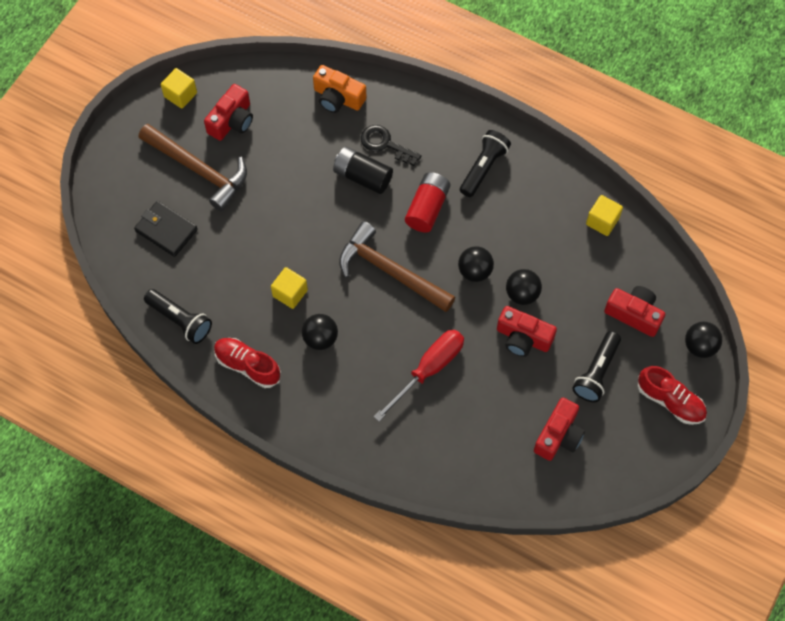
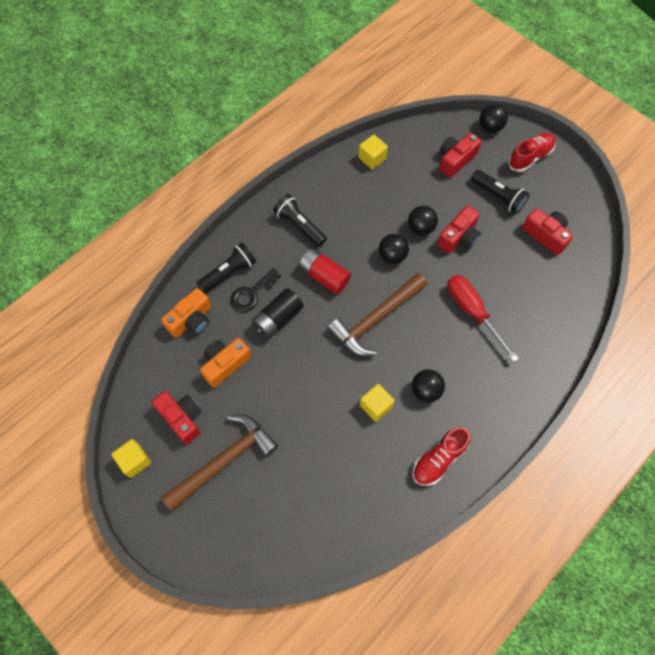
camera: 75 degrees left, 0 degrees up
black wallet [134,201,198,257] -> none
black flashlight [144,289,212,344] -> black flashlight moved to [196,242,256,293]
none -> orange camera [200,338,251,388]

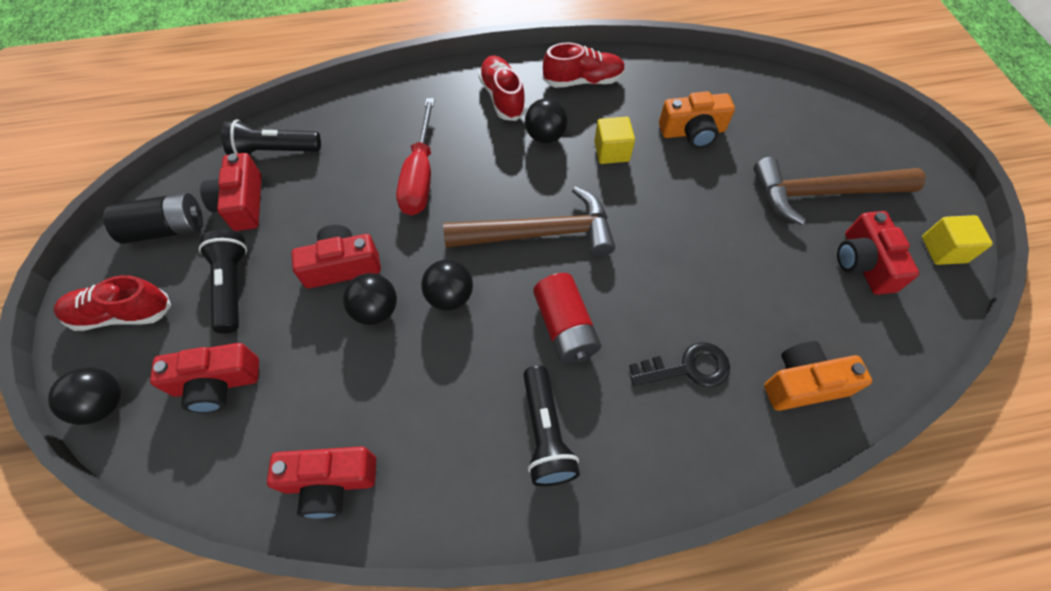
camera: 145 degrees left, 5 degrees down
black flashlight [196,242,256,293] -> black flashlight moved to [221,119,321,155]
orange camera [200,338,251,388] -> orange camera moved to [659,91,735,148]
black battery [251,288,304,339] -> black battery moved to [103,193,203,244]
yellow cube [358,135,388,169] -> red camera [267,446,376,518]
none -> red shoe [478,56,526,121]

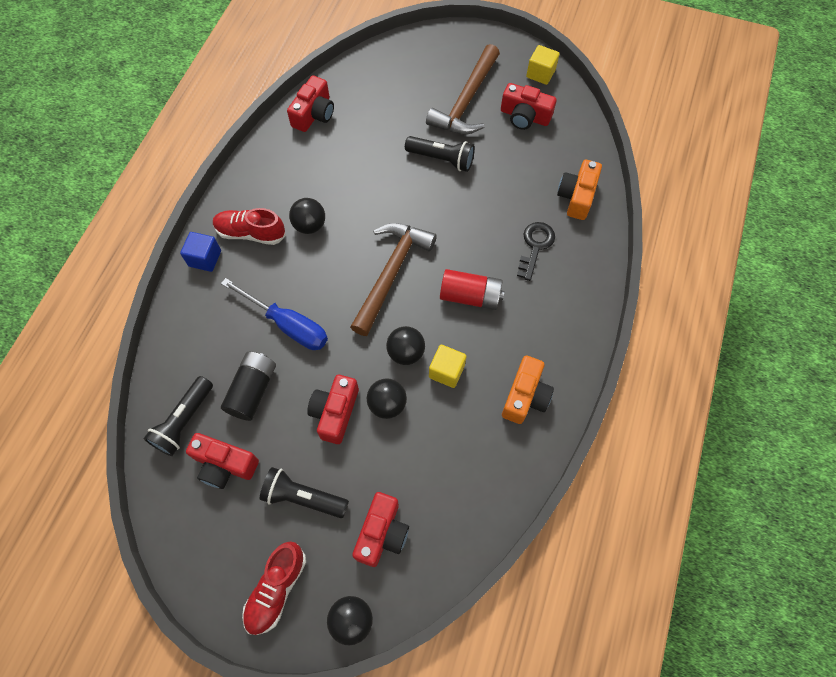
camera: 60 degrees left, 5 degrees up
black battery [103,193,203,244] -> black battery moved to [221,352,276,421]
red camera [267,446,376,518] -> red camera moved to [287,75,334,132]
red screwdriver [396,98,435,216] -> blue screwdriver [221,278,328,350]
black flashlight [523,365,580,486] -> black flashlight moved to [405,136,475,172]
red shoe [542,43,626,88] -> none
yellow cube [594,117,635,164] -> yellow cube moved to [429,345,467,388]
orange camera [659,91,735,148] -> orange camera moved to [502,355,554,424]
none -> blue cube [180,232,221,272]

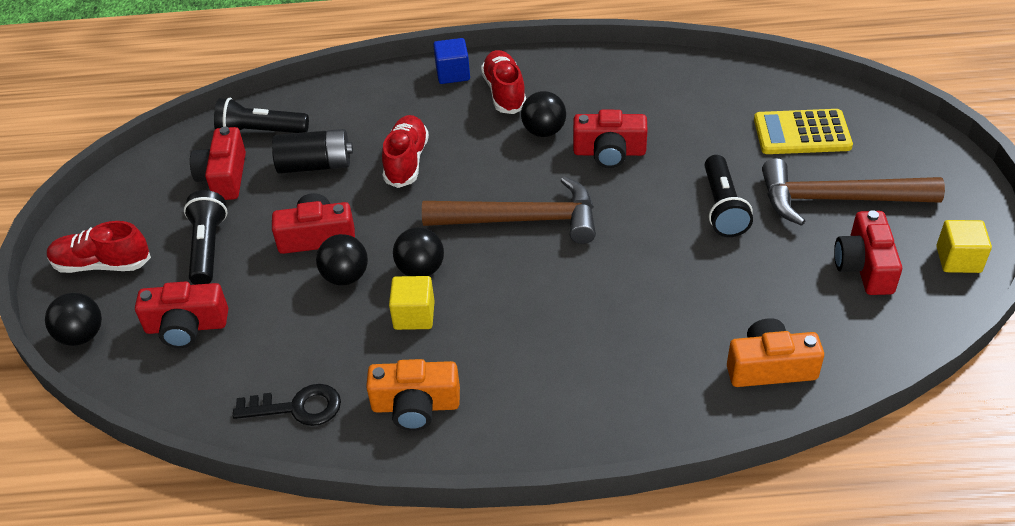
camera: 70 degrees right, 20 degrees down
blue screwdriver [221,278,328,350] -> red shoe [382,115,429,188]
red camera [287,75,334,132] -> red camera moved to [573,110,648,168]
red battery [440,269,505,310] -> none
black key [517,222,555,281] -> black key moved to [233,384,341,426]
none -> yellow calculator [754,109,853,154]

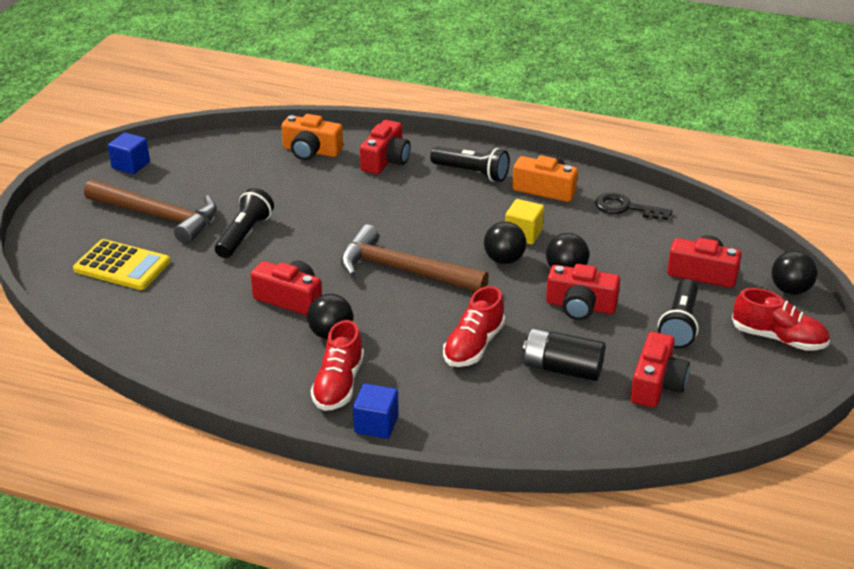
camera: 160 degrees left, 10 degrees down
black flashlight [214,98,309,133] -> black flashlight moved to [430,147,510,182]
red camera [834,210,902,295] -> red camera moved to [360,120,411,174]
yellow cube [936,220,992,273] -> blue cube [108,132,150,174]

